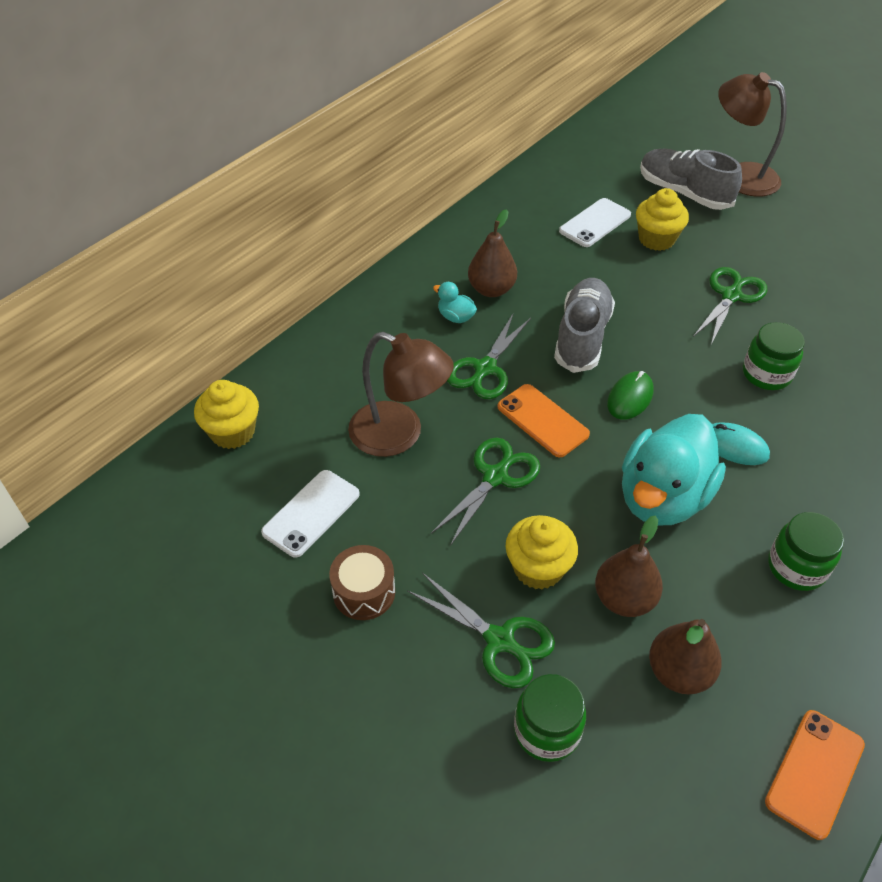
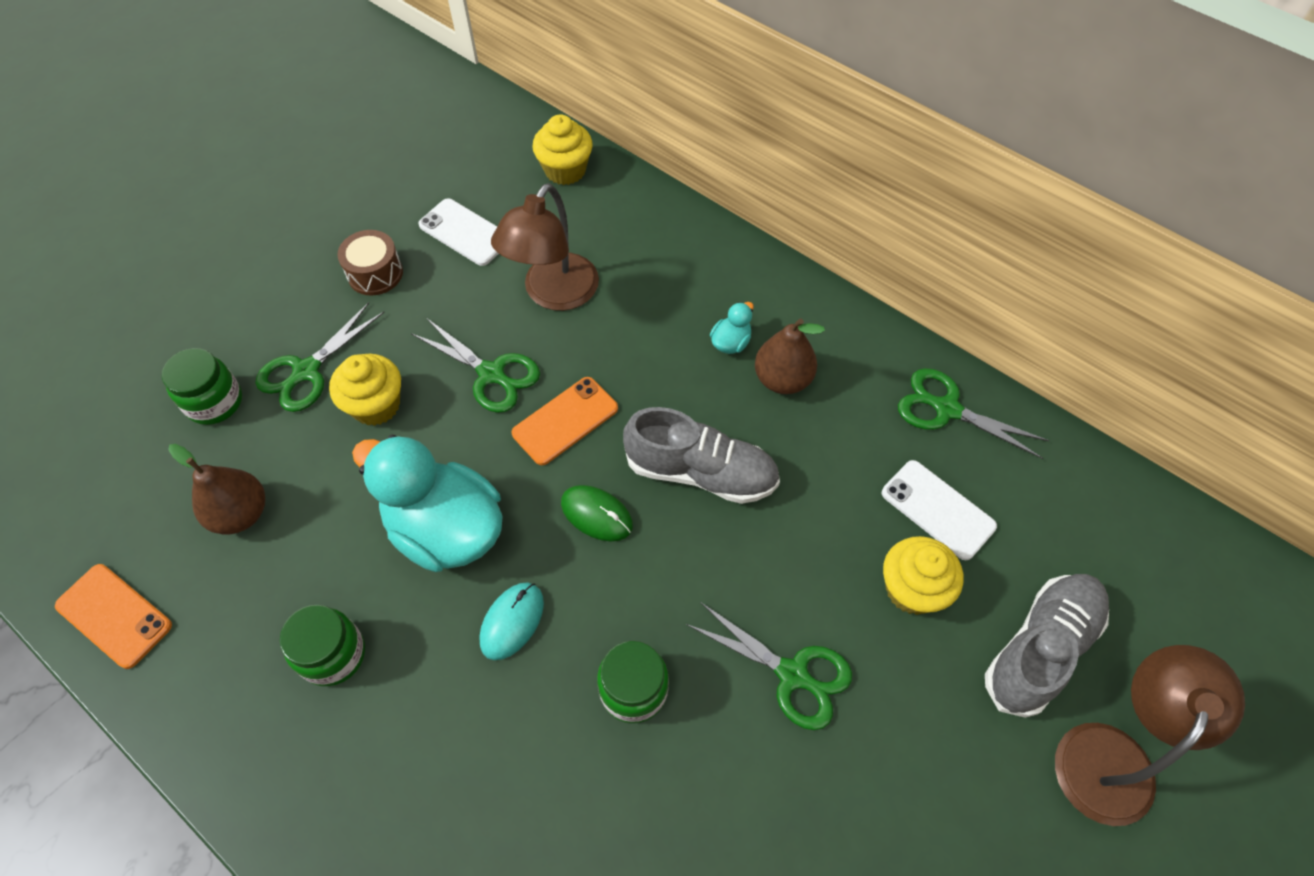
camera: 90 degrees right, 10 degrees up
green scissors [447,313,531,399] -> green scissors moved to [898,368,1050,459]
brown pear [595,515,663,617] -> none

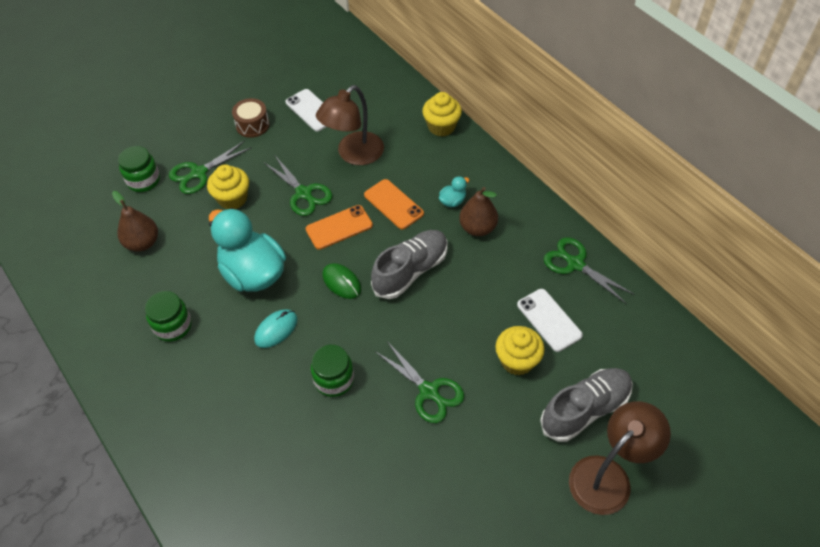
camera: 15 degrees right, 5 degrees down
orange phone [55,564,172,669] -> orange phone moved to [364,179,424,229]
yellow cupcake [532,114,593,185] -> yellow cupcake moved to [422,92,462,137]
grey shoe [623,407,780,504] -> grey shoe turned 75 degrees counterclockwise [371,230,447,299]

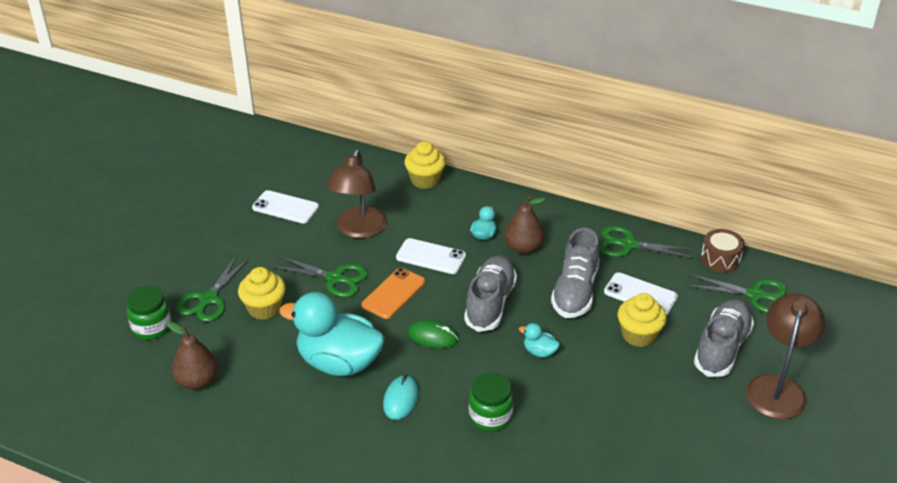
camera: 30 degrees left, 15 degrees down
green jar [145,291,192,342] -> none
brown drum [232,98,269,138] -> brown drum moved to [701,229,744,273]
orange phone [364,179,424,229] -> white phone [396,238,466,274]
green scissors [375,341,464,423] -> green scissors moved to [687,274,788,313]
none -> turquoise duck [519,323,560,358]
none -> grey shoe [551,228,600,318]

